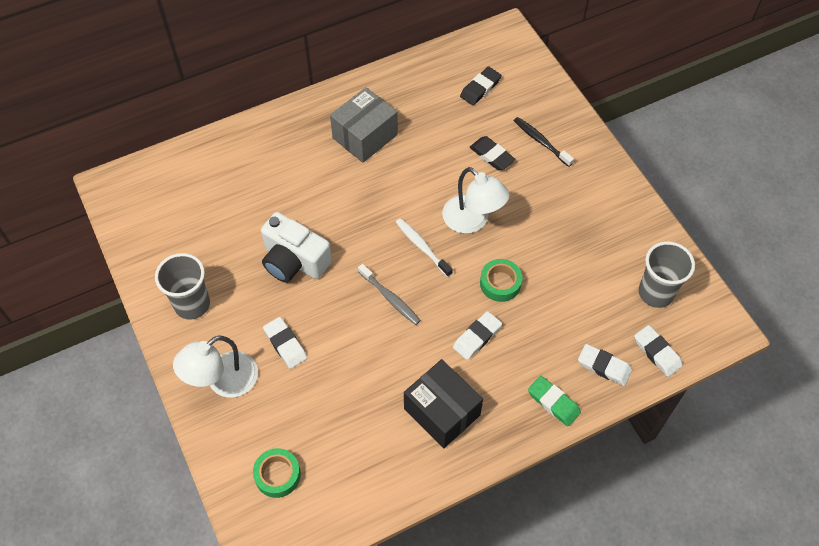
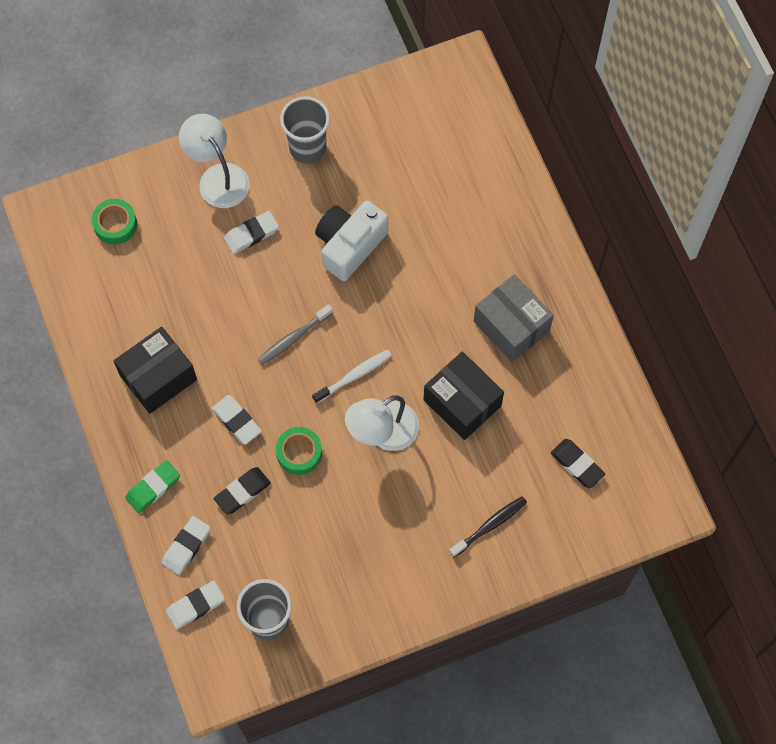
camera: 95 degrees right, 10 degrees up
black eraser [470,136,515,171] -> black eraser moved to [214,467,271,515]
none -> black box [424,351,504,440]

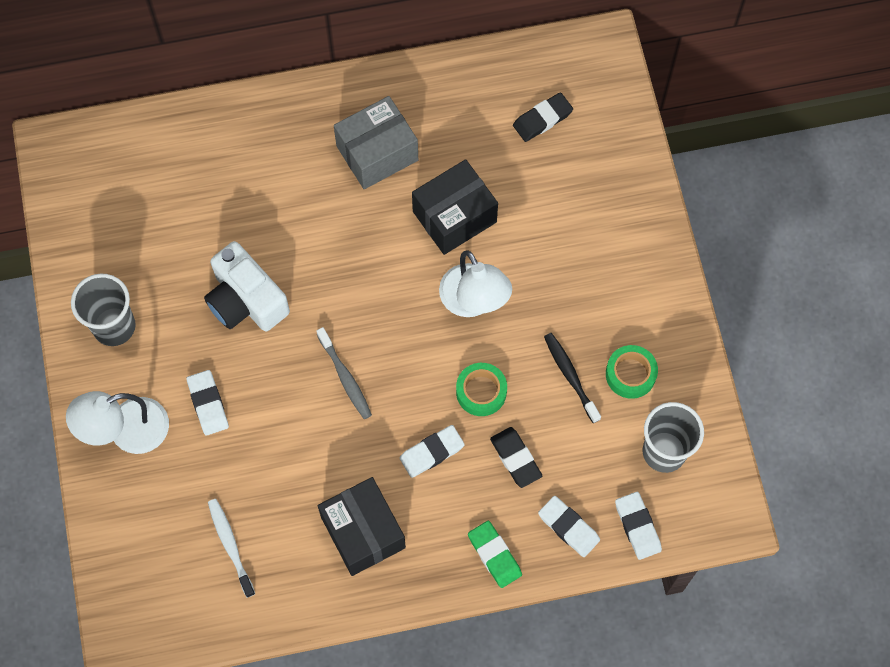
camera: 80 degrees left, 0 degrees up
green tape [92,199,137,245] -> green tape moved to [606,345,658,399]
white toothbrush [312,349,392,403] -> white toothbrush moved to [208,499,255,598]
black toothbrush [449,496,527,557] -> black toothbrush moved to [544,333,601,423]

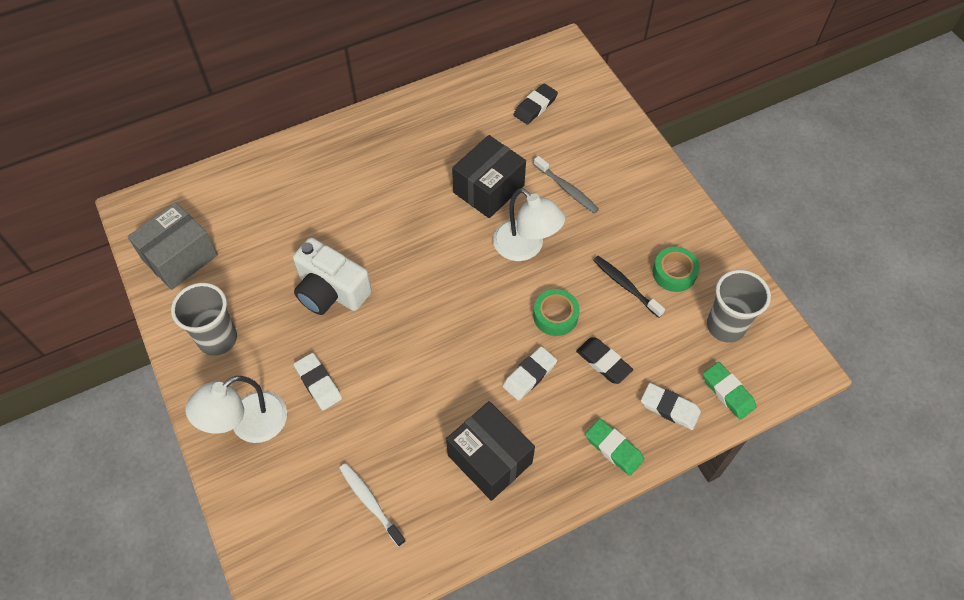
camera: 15 degrees left, 10 degrees down
grey toothbrush [316,327,372,419] -> grey toothbrush moved to [534,156,599,213]
grey box [334,96,418,189] -> grey box moved to [127,202,218,290]
white eraser [615,492,662,560] -> green eraser [703,362,756,420]

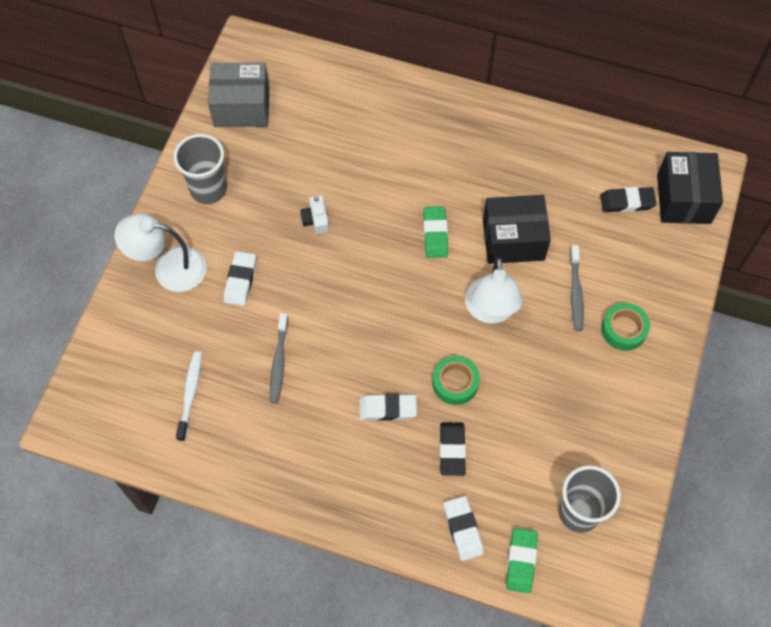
camera: 45 degrees right, 5 degrees up
white camera [293,238,372,315] -> white camera [300,195,329,234], size x0.47
black box [446,401,535,501] -> black box moved to [657,152,723,224]
green eraser [585,419,644,476] -> green eraser moved to [424,206,448,258]
black toothbrush [593,256,665,318] -> none
green tape [653,247,700,292] -> green tape moved to [601,303,650,351]
none -> grey toothbrush [270,313,288,403]

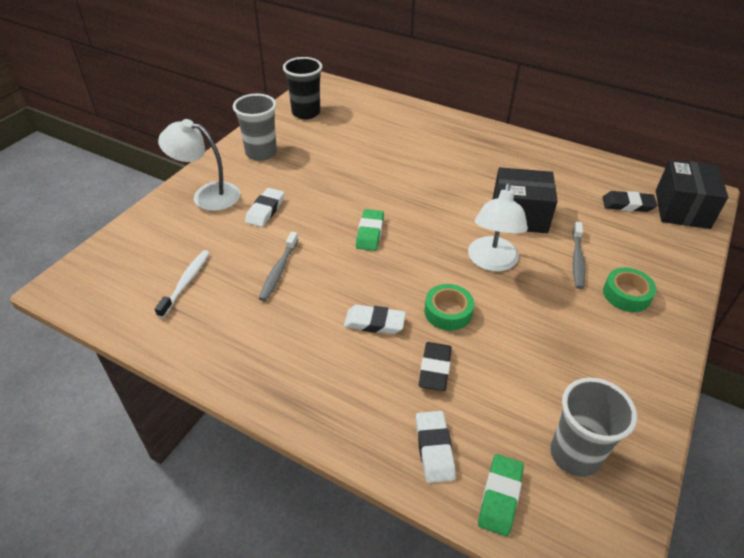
camera: 10 degrees right, 20 degrees down
grey box [208,62,270,127] -> black cup [283,57,322,119]
white camera [300,195,329,234] -> none
green eraser [424,206,448,258] -> green eraser moved to [356,209,384,251]

